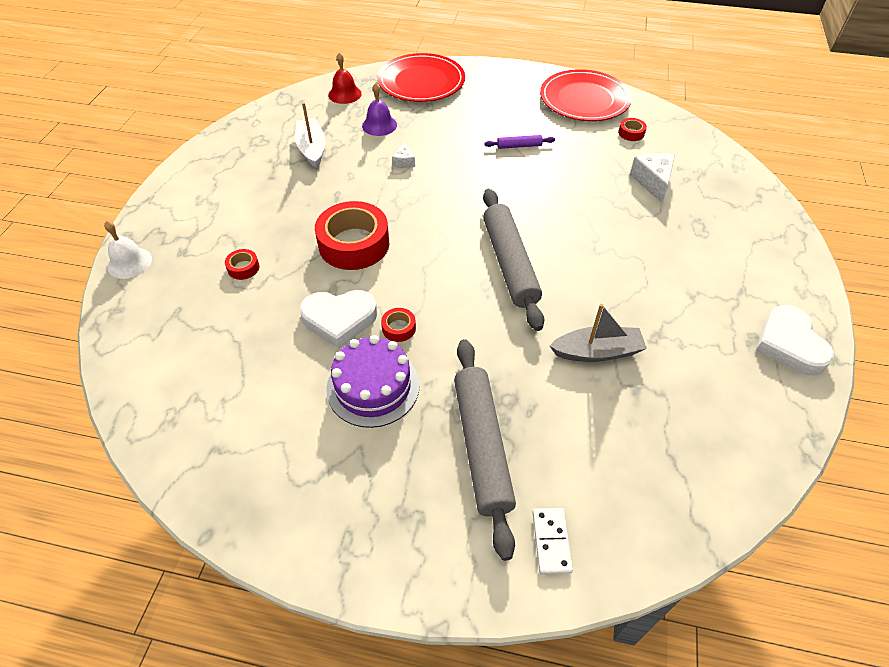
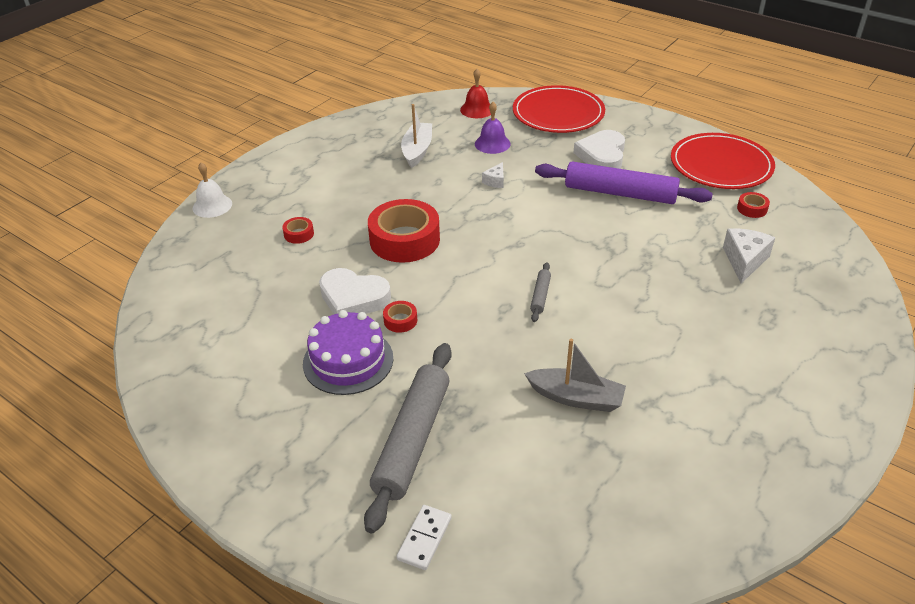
camera: 25 degrees right, 10 degrees down
grey rolling pin [483,189,545,331] -> grey rolling pin [530,262,551,322], size x0.44
purple rolling pin [485,135,555,149] -> purple rolling pin [535,161,713,204], size x2.29
white heart [756,305,834,375] -> white heart moved to [574,130,625,169]

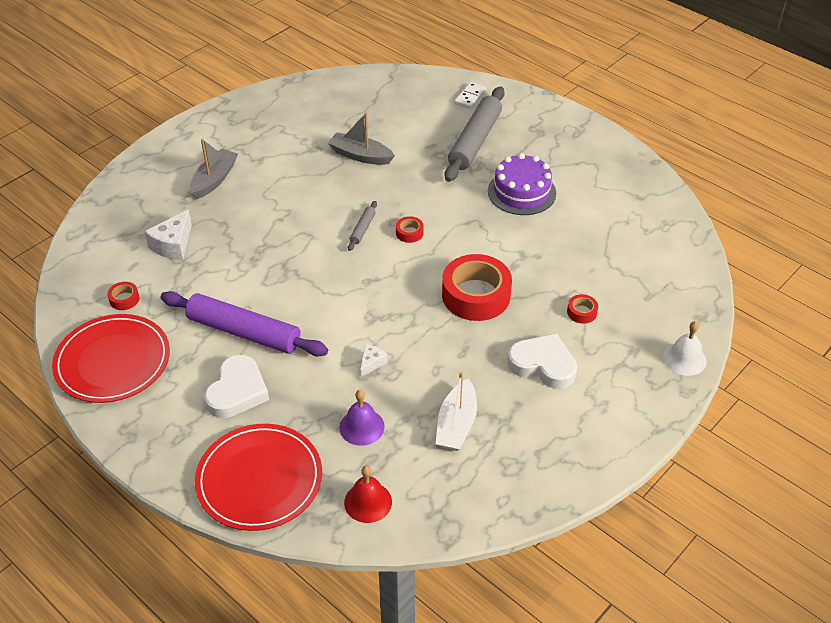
camera: 175 degrees left, 5 degrees up
white heart [319,268,391,314] -> white heart moved to [507,333,577,389]
red tape [383,301,417,333] -> red tape moved to [396,216,424,243]
none -> grey boat [190,139,238,199]

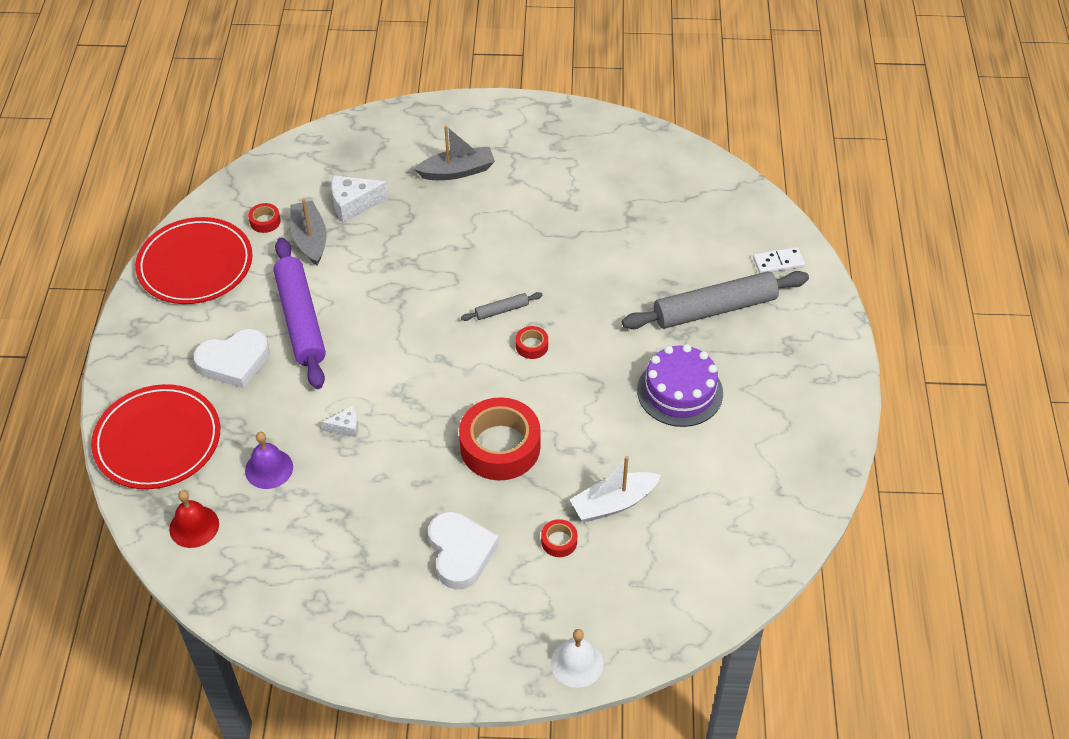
camera: 50 degrees right, 5 degrees up
grey boat [328,113,395,165] -> grey boat moved to [290,198,327,265]
white boat [436,372,477,451] -> white boat moved to [570,456,661,522]

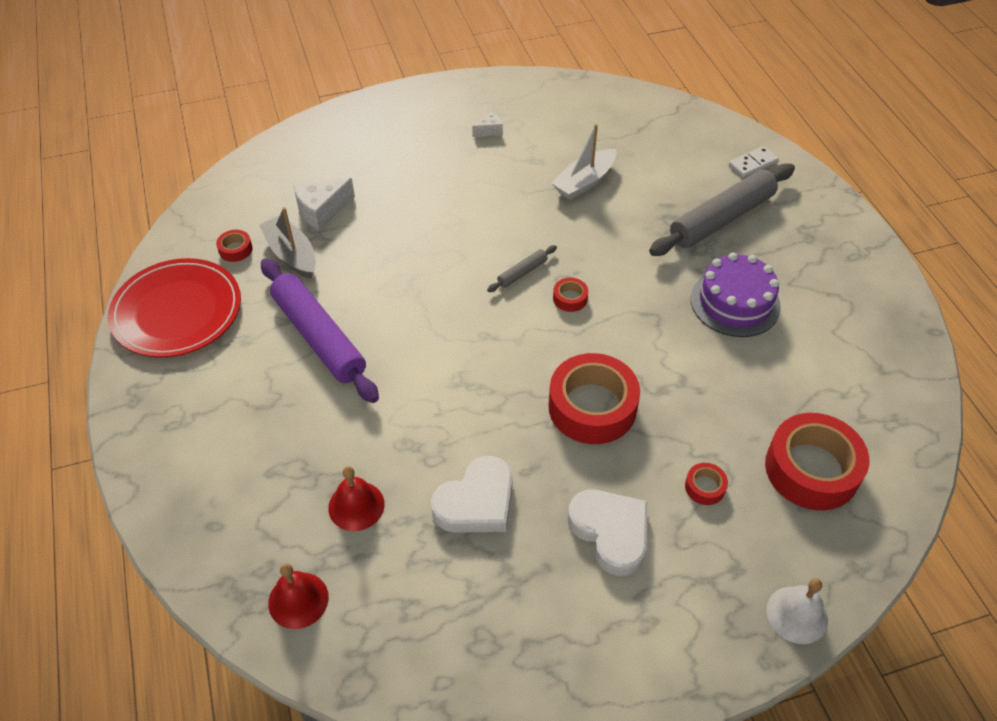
camera: 20 degrees left, 0 degrees up
red plate [91,384,220,489] -> none
white heart [194,328,269,388] -> white heart moved to [431,456,513,533]
purple bell [245,432,293,489] -> red bell [328,466,385,531]
white cheese [322,406,358,438] -> white cheese moved to [472,111,503,137]
grey boat [414,125,495,180] -> none
white boat [570,456,661,522] -> white boat moved to [552,124,616,200]
none -> red tape [765,413,869,511]

